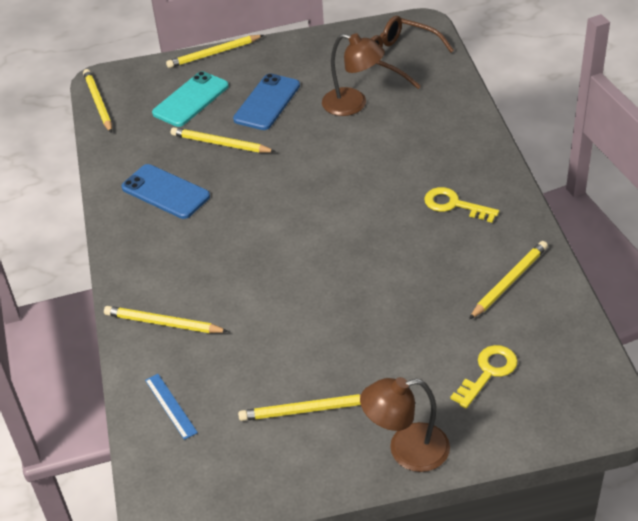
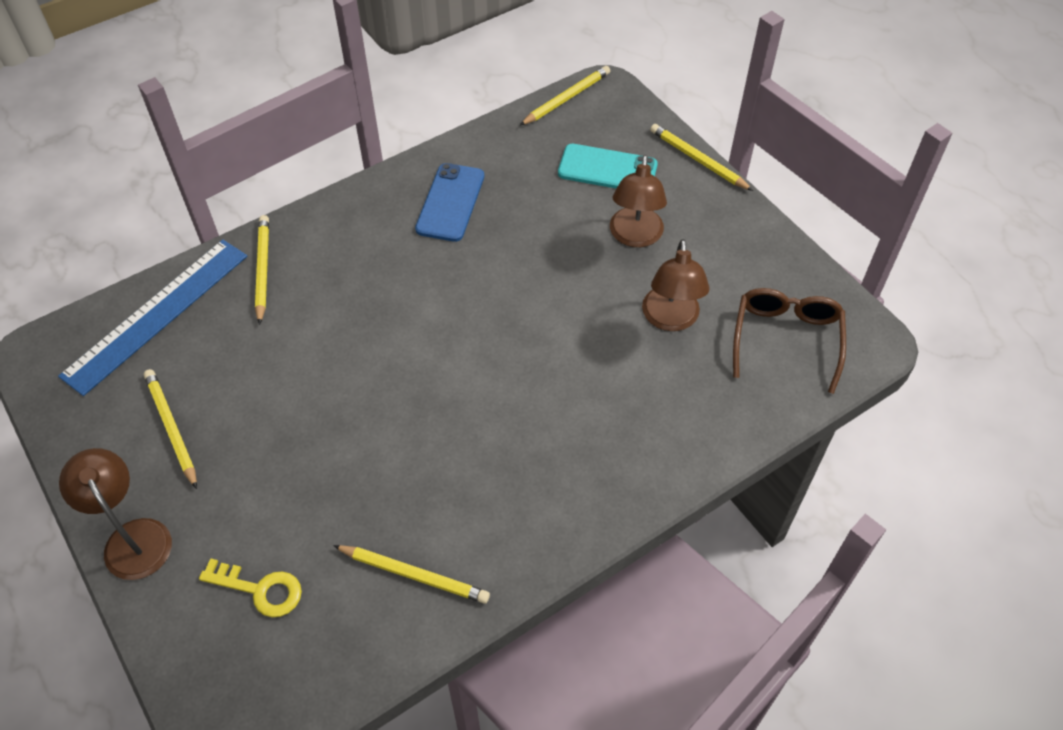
camera: 65 degrees right, 10 degrees up
blue ruler [145,374,198,440] -> blue ruler [58,240,247,396], size x2.40
yellow pencil [171,127,276,153] -> none
blue phone [233,73,300,130] -> brown lamp [610,155,667,247]
yellow key [424,187,499,223] -> none

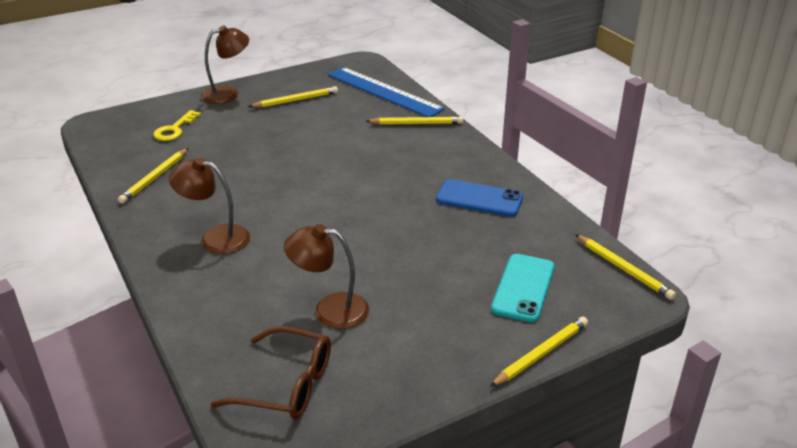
camera: 95 degrees right, 20 degrees down
brown lamp [610,155,667,247] -> brown lamp moved to [169,157,250,254]

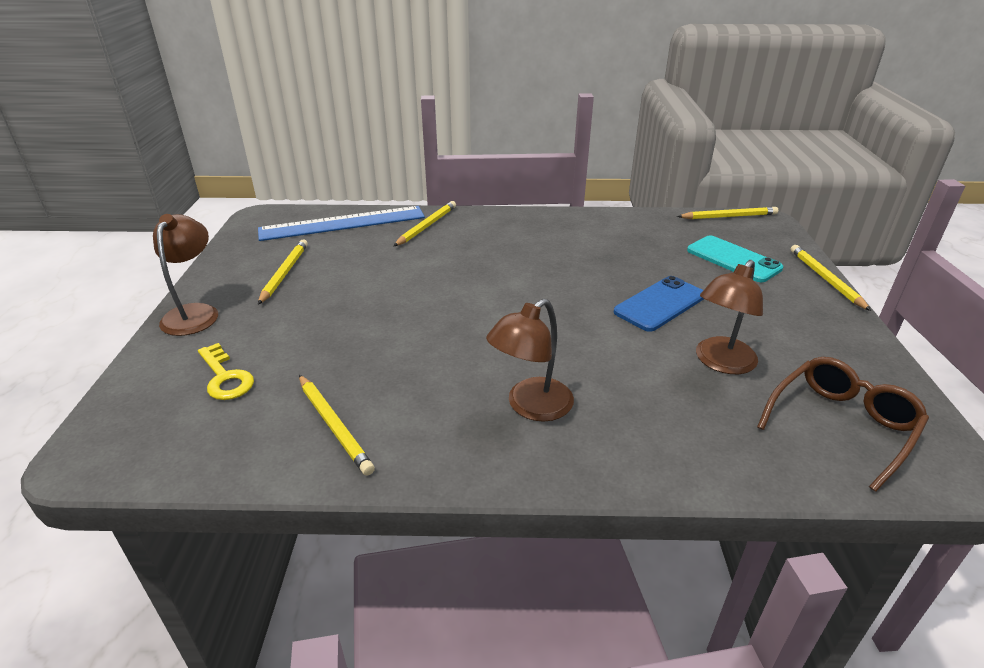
camera: 60 degrees left, 0 degrees up
blue phone [436,179,523,217] -> blue phone moved to [614,276,704,332]

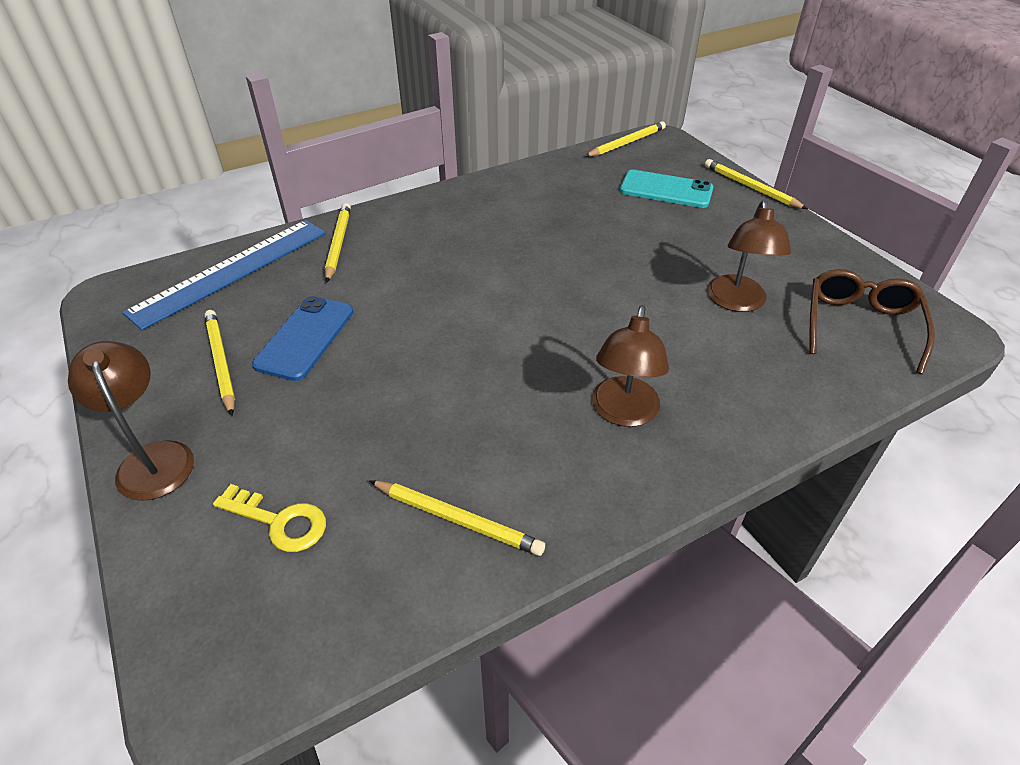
camera: 30 degrees left, 10 degrees up
blue phone [614,276,704,332] -> blue phone moved to [252,296,353,381]

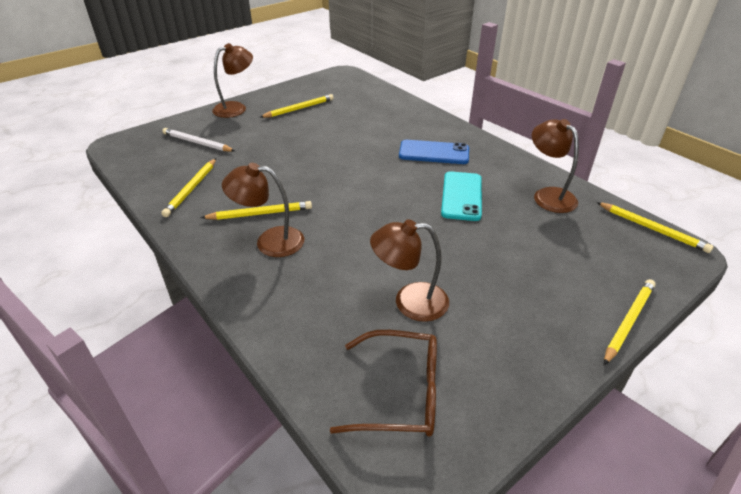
camera: 80 degrees right, 5 degrees down
blue ruler [122,220,326,330] -> none
yellow key [213,484,326,552] -> white pencil [162,128,235,151]
blue phone [252,296,353,381] -> blue phone moved to [399,140,469,164]
yellow pencil [325,203,351,283] -> yellow pencil moved to [200,201,312,220]
turquoise phone [620,170,713,208] -> turquoise phone moved to [441,171,482,221]
none -> brown lamp [532,119,579,213]

